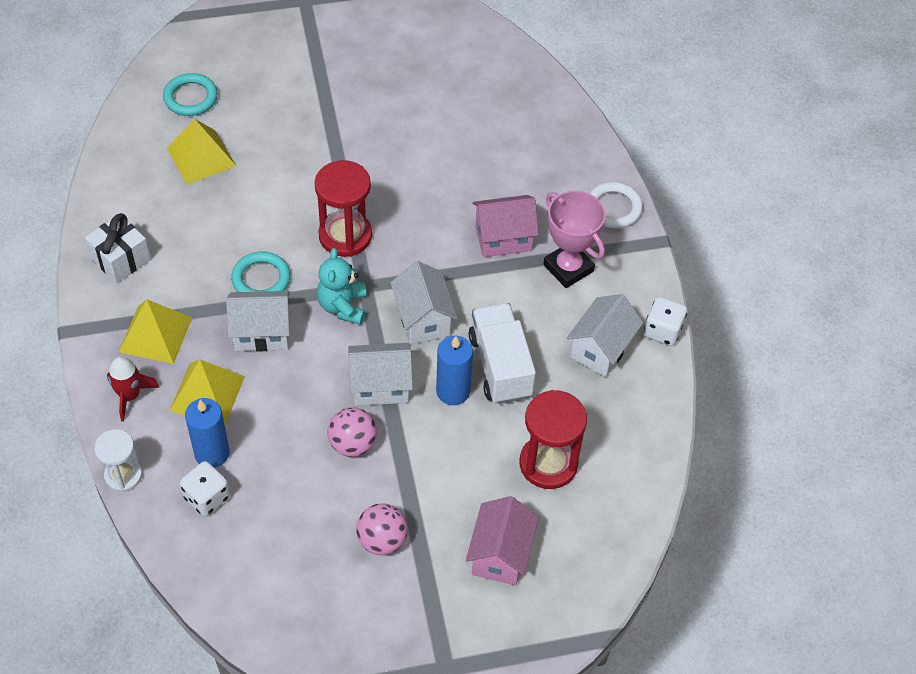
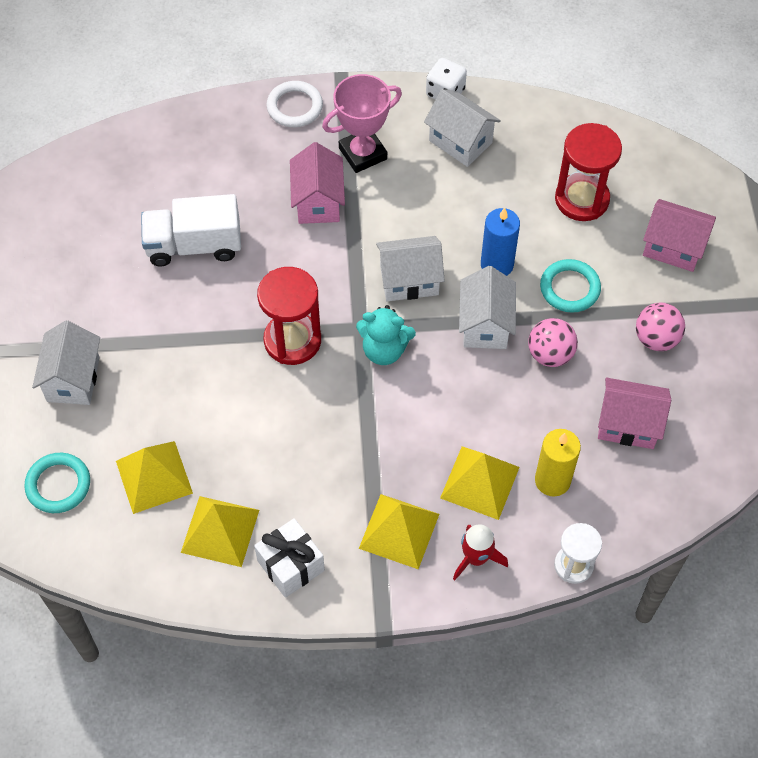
camera: 80 degrees left, 5 degrees up
white dice [180,461,230,516] -> none
blue candle [185,398,230,468] -> yellow candle [535,429,581,497]
white house [226,291,290,352] -> white house moved to [32,320,100,405]
turquoise ring [231,252,290,292] -> turquoise ring moved to [540,259,601,313]
white truck [469,303,536,404] -> white truck moved to [141,194,241,266]
none -> yellow pyramid [181,496,259,567]
none -> pink house [598,378,671,449]

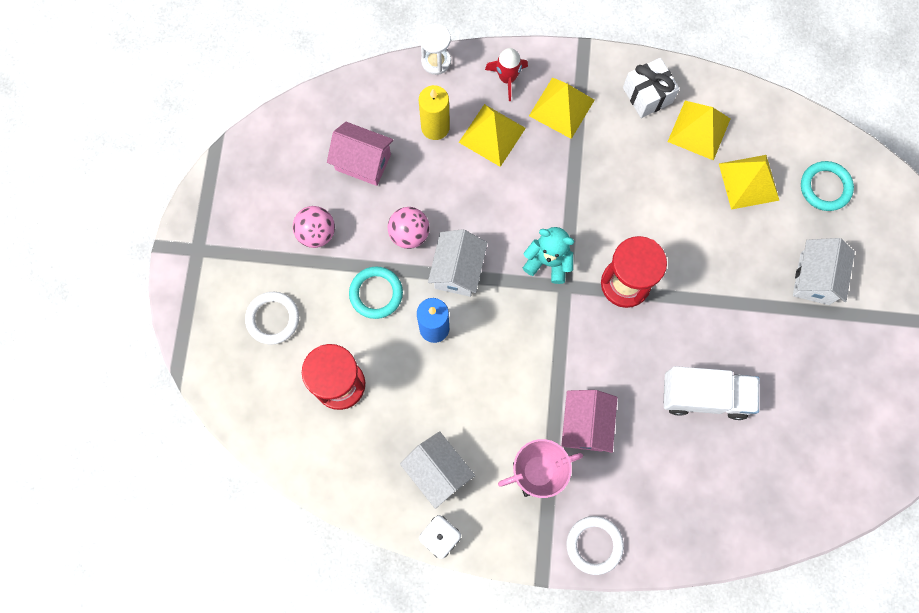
camera: 170 degrees left, 15 degrees up
white house [376,236,445,301] -> none
pink house [643,199,716,272] -> white ring [245,292,299,345]

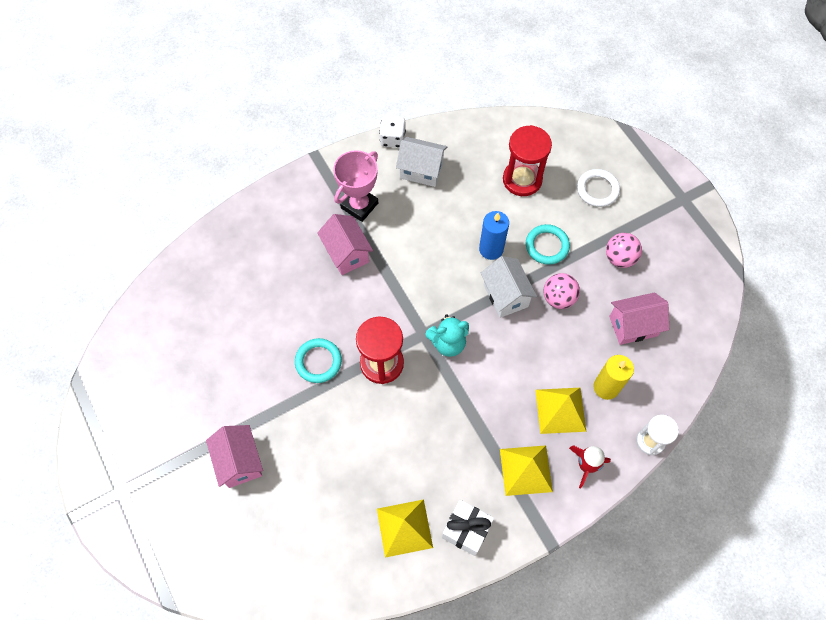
camera: 145 degrees right, 10 degrees down
white ring [567,516,624,575] -> none
white truck [664,366,759,420] -> none
yellow pyramid [719,155,780,210] -> none
white house [793,238,855,305] -> pink house [206,425,263,488]
turquoise ring [801,161,854,211] -> turquoise ring moved to [295,338,342,383]

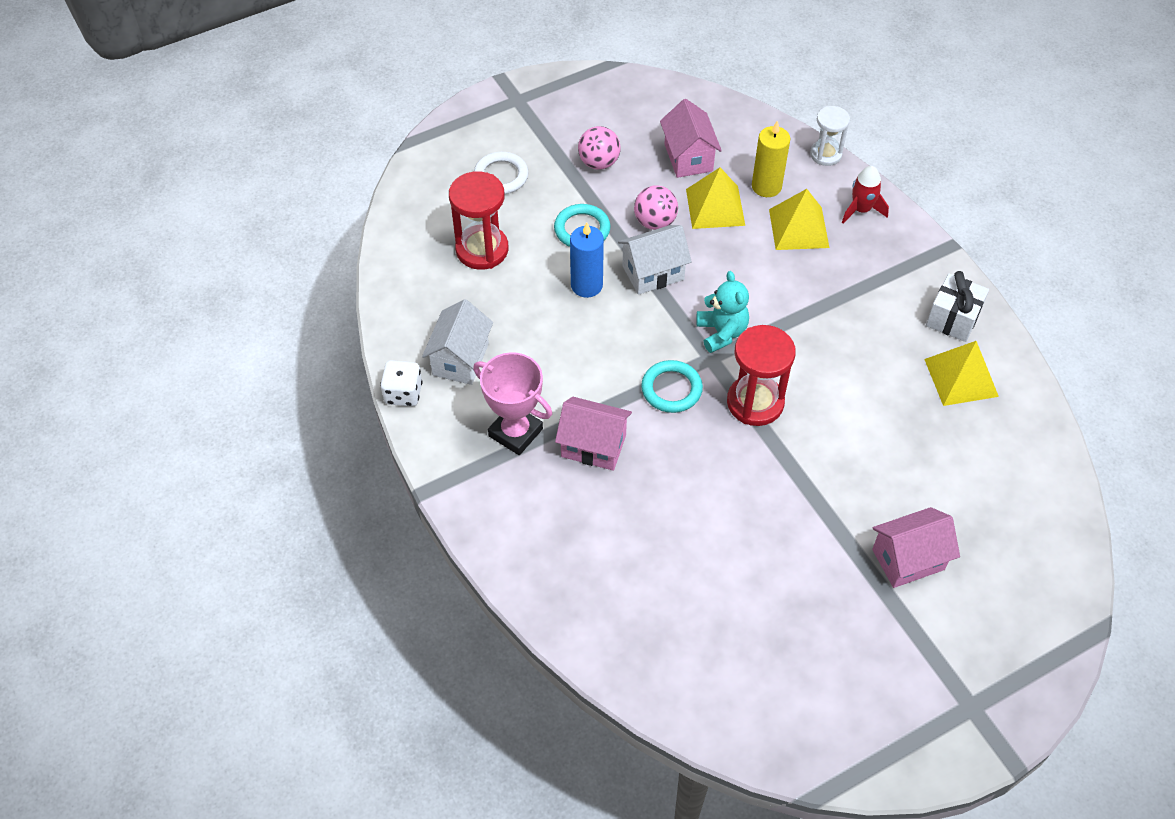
camera: 90 degrees left, 10 degrees down
turquoise ring [295,338,342,383] -> turquoise ring moved to [641,360,703,413]
pink house [317,214,373,275] -> pink house turned 45 degrees clockwise [555,397,632,471]
yellow pyramid [500,445,553,496] -> yellow pyramid moved to [686,168,745,229]

